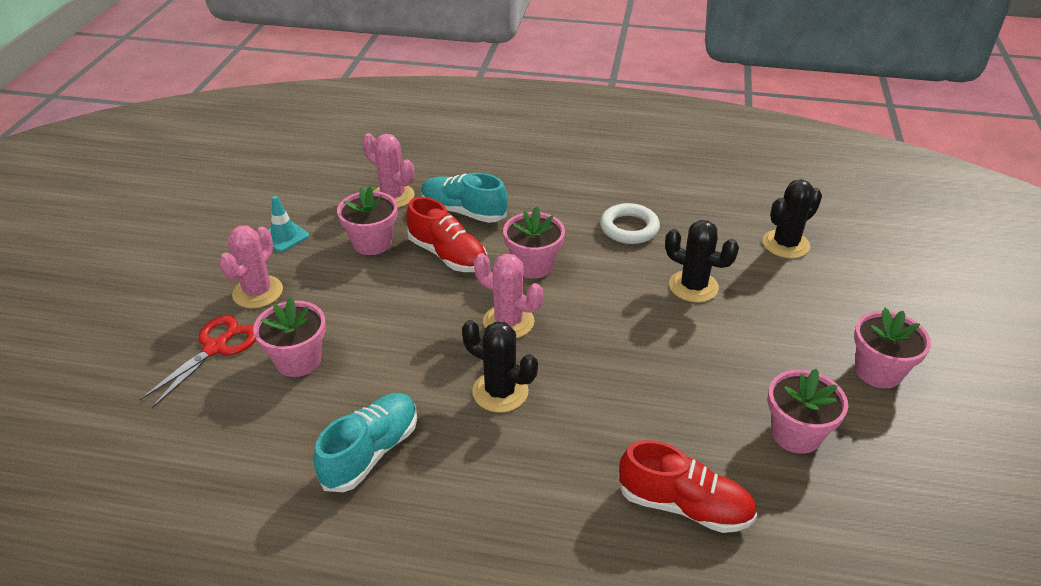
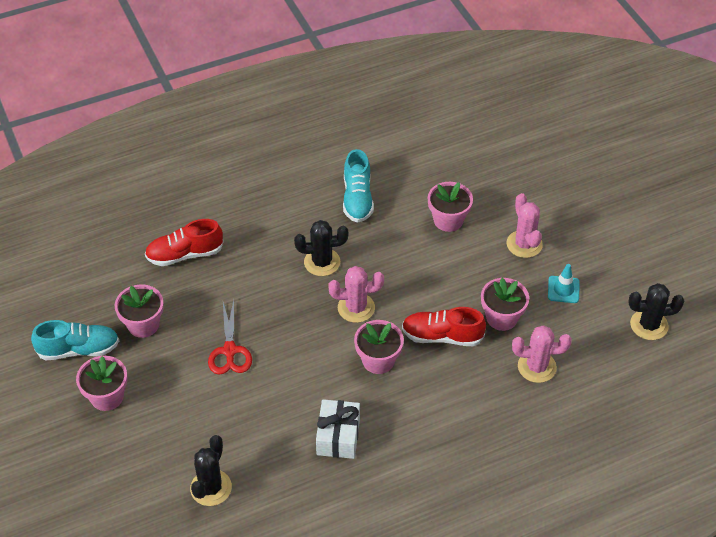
camera: 145 degrees right, 10 degrees up
red scissors [139,315,256,408] -> red scissors moved to [208,300,252,375]
turquoise shoe [421,173,508,223] -> turquoise shoe moved to [31,320,119,360]
white ring [600,203,660,244] -> white gift [316,399,360,459]
black cactus [665,220,739,303] -> black cactus moved to [628,283,684,340]

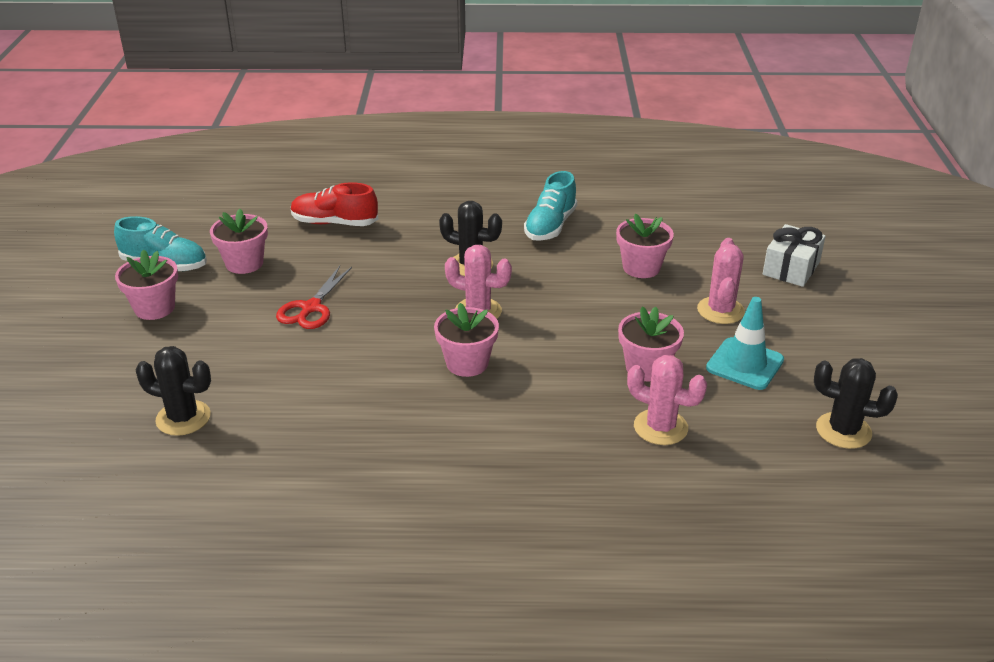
camera: 25 degrees right, 15 degrees down
black cactus [190,435,232,506] -> black cactus turned 60 degrees clockwise [136,346,211,436]
white gift [316,399,360,459] -> white gift moved to [763,224,826,287]
red shoe [402,307,486,346] -> none
turquoise traffic cone [548,264,580,303] -> turquoise traffic cone [706,297,784,390], size x1.50

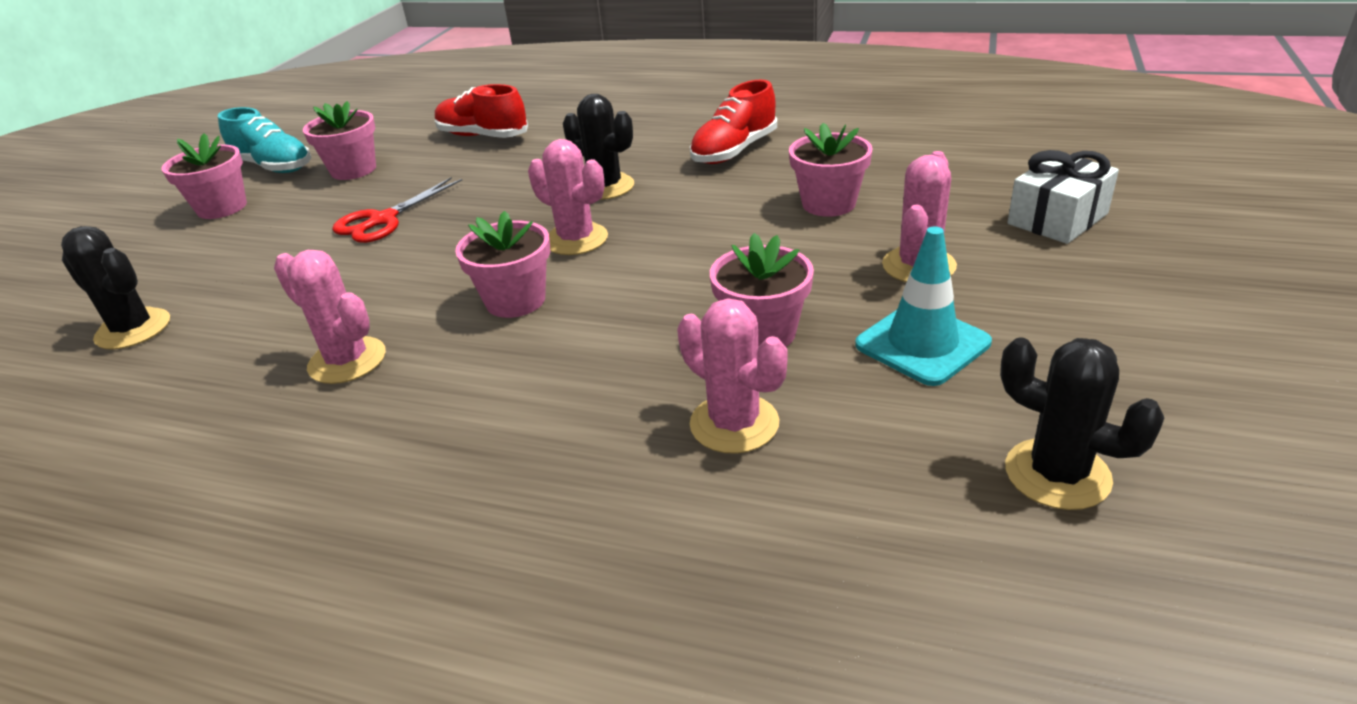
camera: 20 degrees right, 0 degrees up
turquoise shoe [524,171,577,241] -> red shoe [690,80,777,164]
none -> pink cactus [274,250,386,384]

